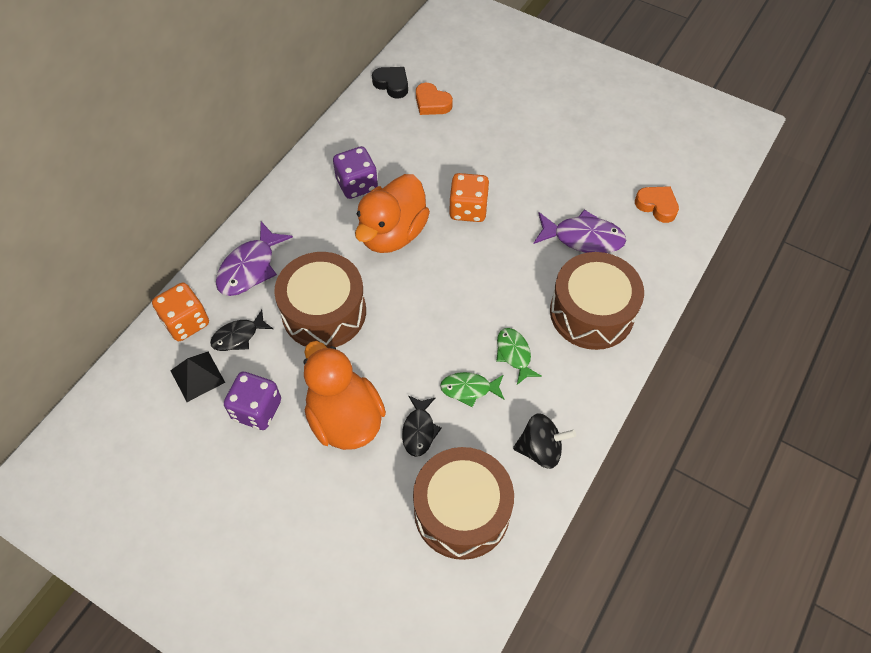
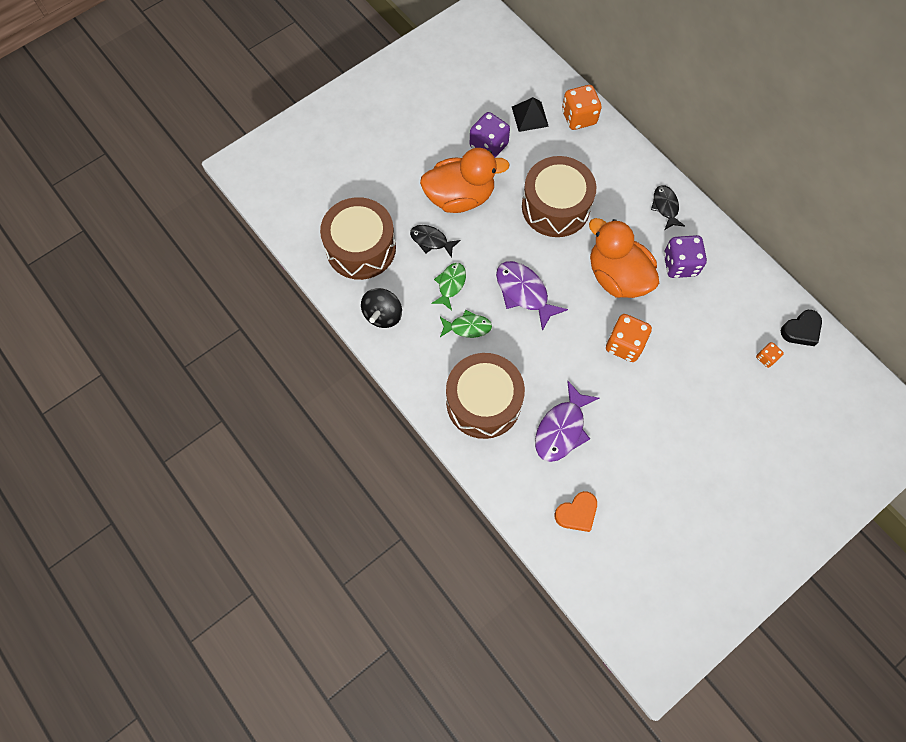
camera: 110 degrees right, 10 degrees up
black fish [210,310,273,351] -> black fish moved to [651,185,685,230]
purple fish [216,222,293,296] -> purple fish moved to [496,261,568,331]
orange heart [416,83,453,115] -> orange dice [756,342,784,368]

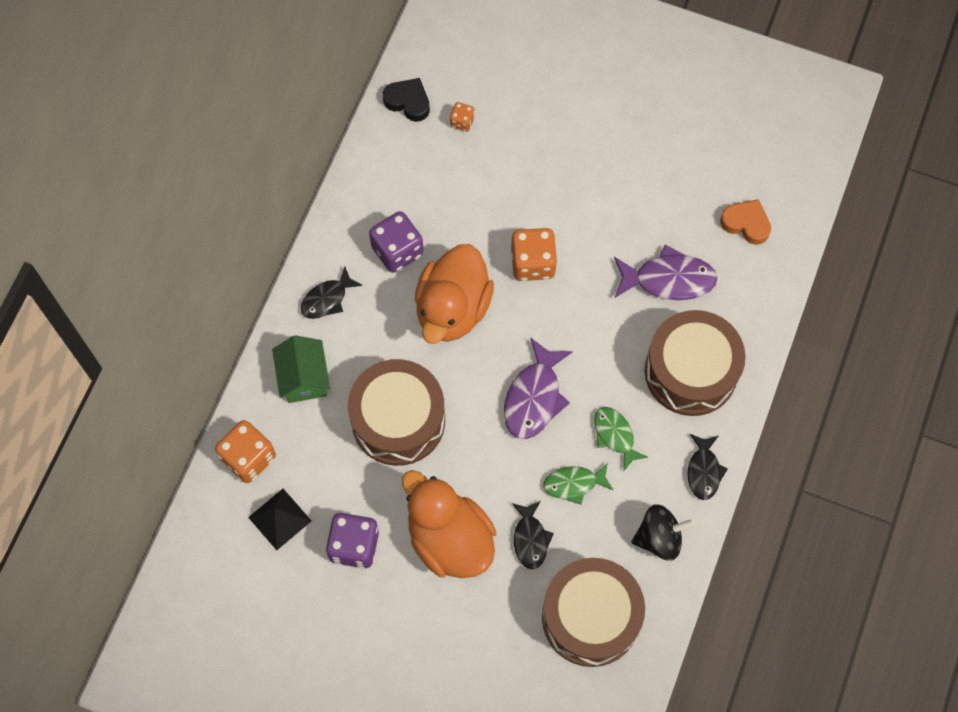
camera: 120 degrees left, 0 degrees up
none -> green house [272,335,330,403]
none -> black fish [687,434,728,500]

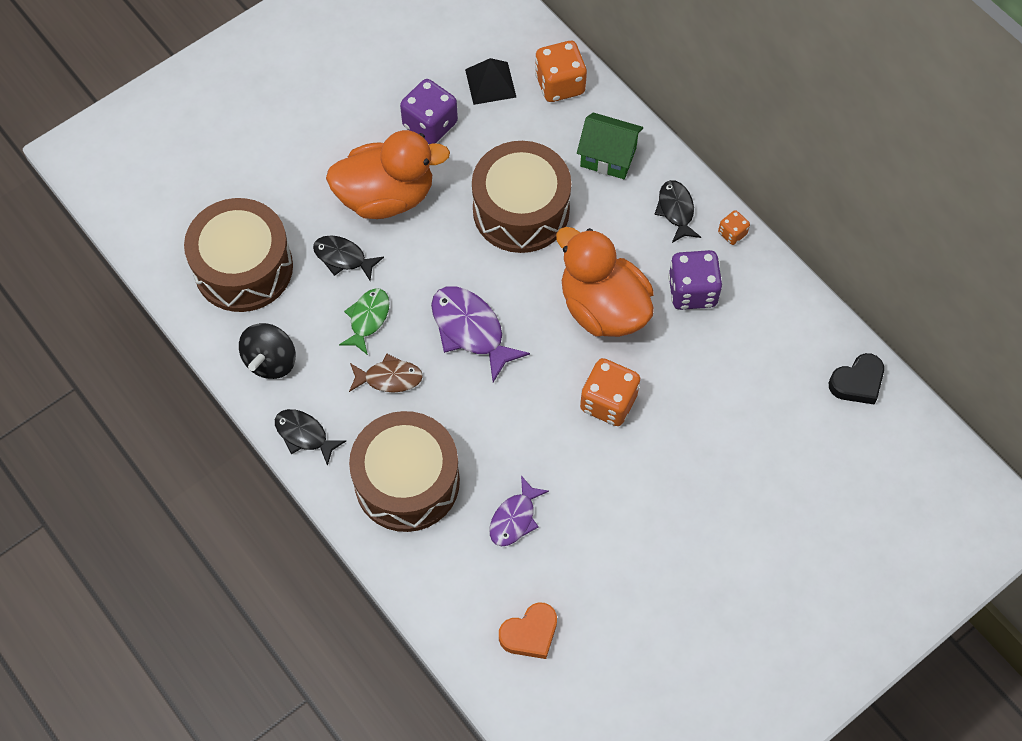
camera: 120 degrees right, 5 degrees down
orange dice [450,102,475,132] -> orange dice moved to [718,210,750,245]
green fish [594,407,648,471] -> brown fish [349,354,423,393]
purple fish [614,245,717,300] -> purple fish [490,476,549,546], size x0.64

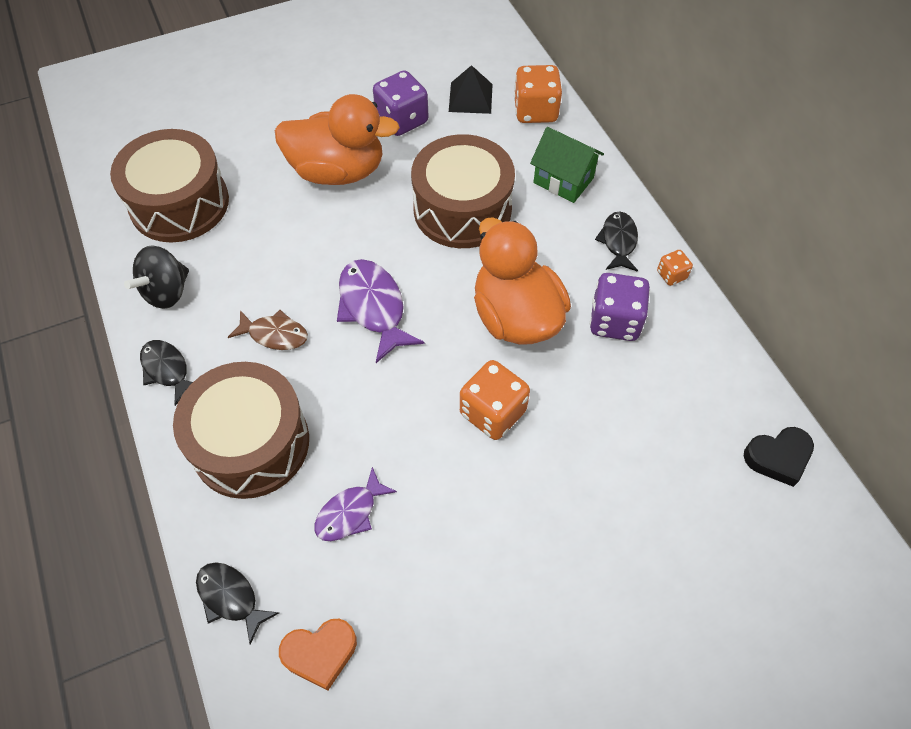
camera: 15 degrees right, 5 degrees down
black fish [313,236,384,281] -> black fish moved to [196,562,279,645]
green fish [339,288,389,355] -> none

